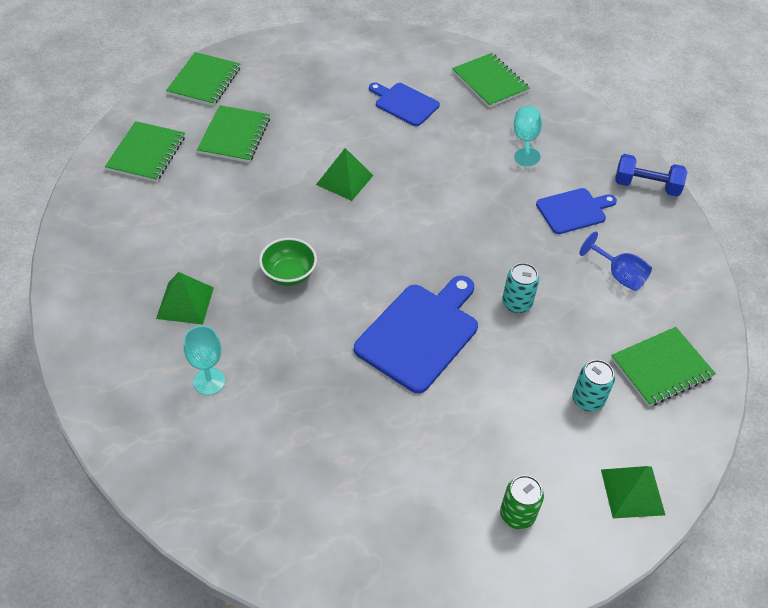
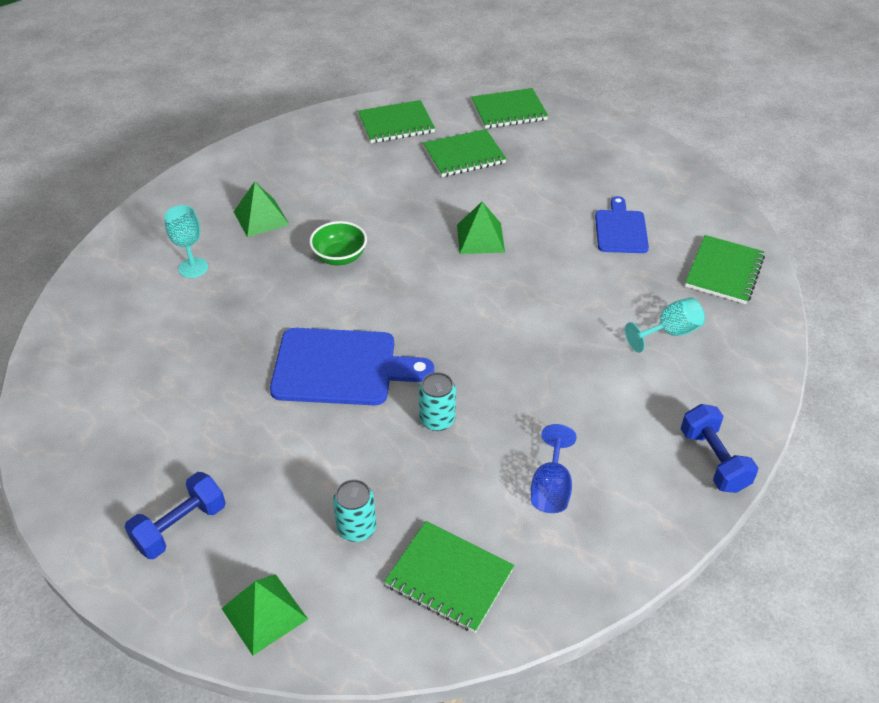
camera: 60 degrees right, 5 degrees down
green can [500,475,544,529] -> blue dumbbell [125,472,226,559]
blue cutting board [536,188,617,234] -> none

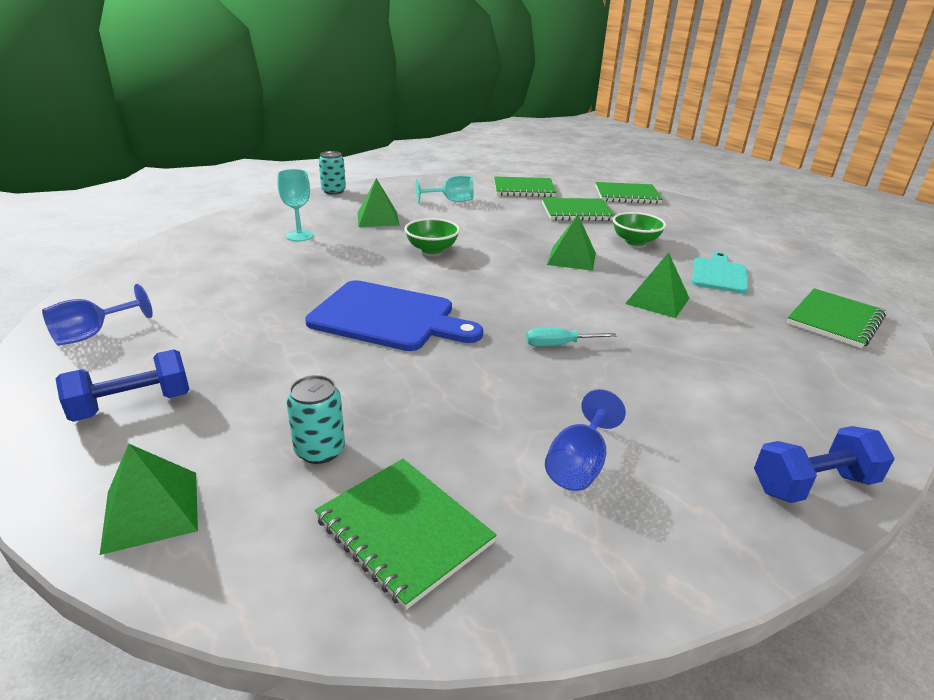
camera: 15 degrees right, 15 degrees down
turquoise can [419,372,456,431] -> turquoise can moved to [319,151,346,195]
blue cutting board [595,196,649,253] -> turquoise cutting board [692,252,748,294]
turquoise goblet [625,297,705,353] -> turquoise goblet moved to [416,175,474,203]
blue dumbbell [681,404,758,493] -> blue dumbbell turned 75 degrees clockwise [754,426,894,503]
none -> blue goblet [42,284,153,346]
none -> turquoise screwdriver [526,328,617,347]
none -> green bowl [613,212,666,246]
none -> green pyramid [625,252,689,318]

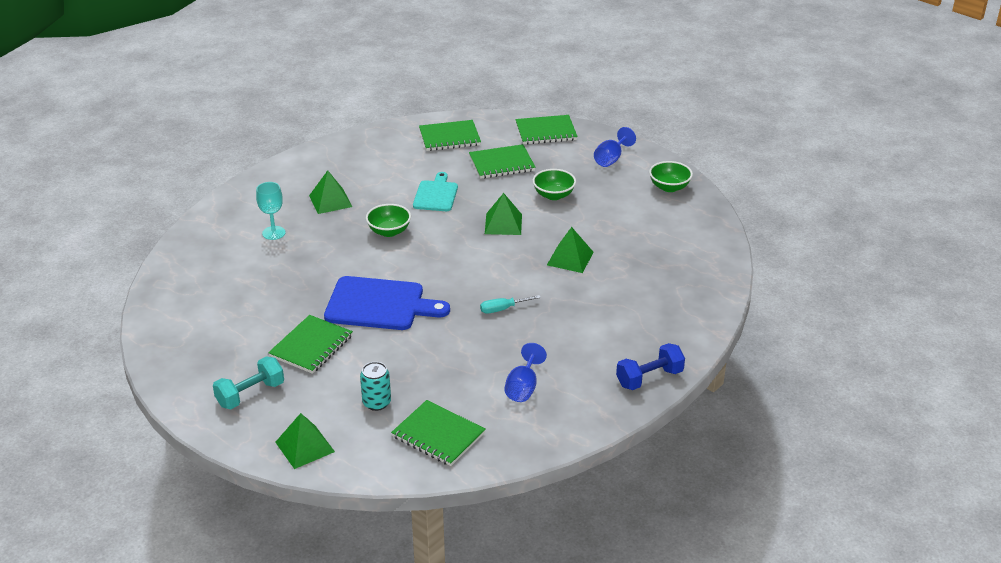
camera: 10 degrees left, 5 degrees up
blue goblet [42,284,153,346] -> blue goblet moved to [594,127,636,167]
blue dumbbell [56,349,190,422] -> turquoise dumbbell [213,356,284,409]
turquoise can [319,151,346,195] -> none
turquoise goblet [416,175,474,203] -> none
turquoise cutting board [692,252,748,294] -> turquoise cutting board moved to [413,172,458,211]
green notebook [787,288,886,348] -> green notebook moved to [268,315,353,374]
none -> green bowl [649,161,693,192]

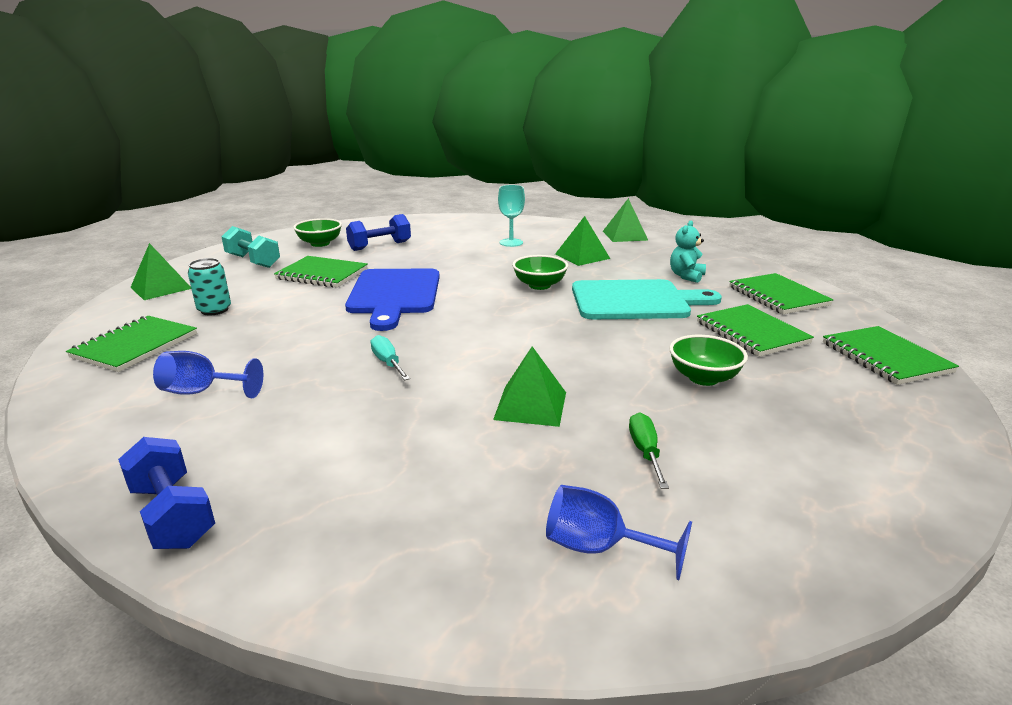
camera: 80 degrees right, 10 degrees down
turquoise cutting board [413,172,458,211] -> turquoise cutting board [572,279,722,319], size x1.64
green pyramid [485,193,522,235] -> green pyramid moved to [603,198,648,242]
blue goblet [594,127,636,167] -> blue goblet moved to [546,485,692,580]
green bowl [649,161,693,192] -> green bowl moved to [293,218,342,247]
none -> blue dumbbell [346,214,411,251]
none -> green screwdriver [629,412,669,489]
none -> turquoise teddy bear [670,221,706,283]

